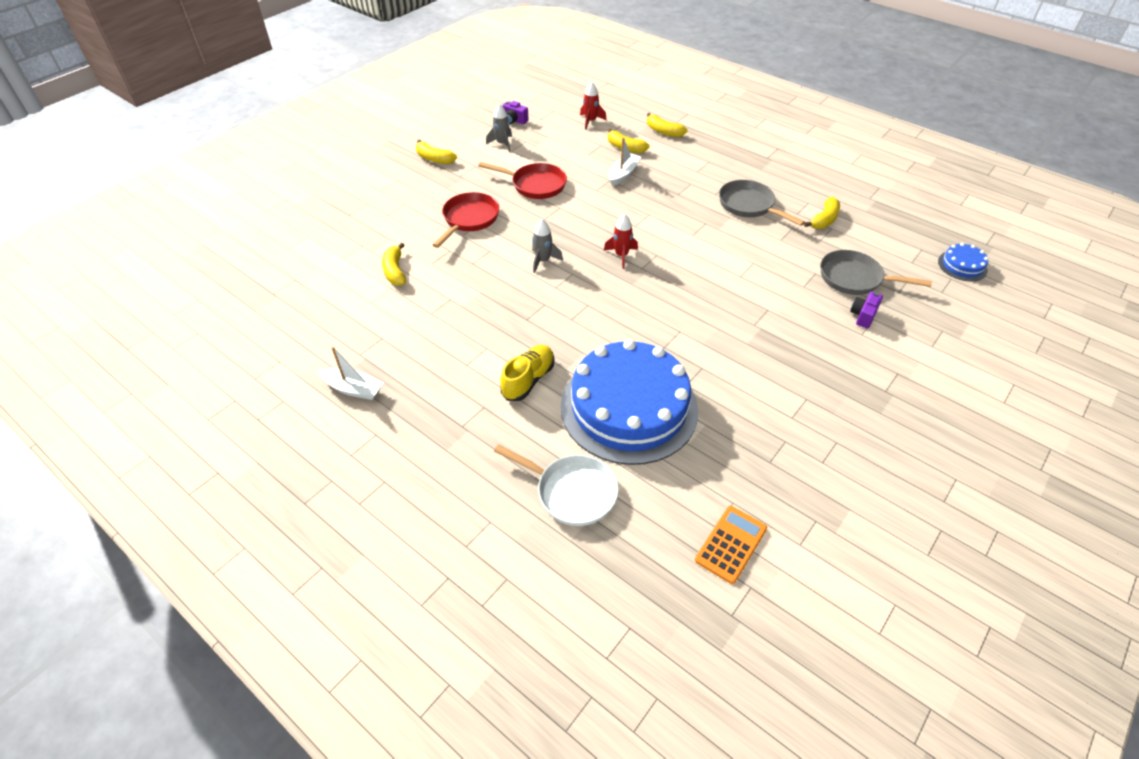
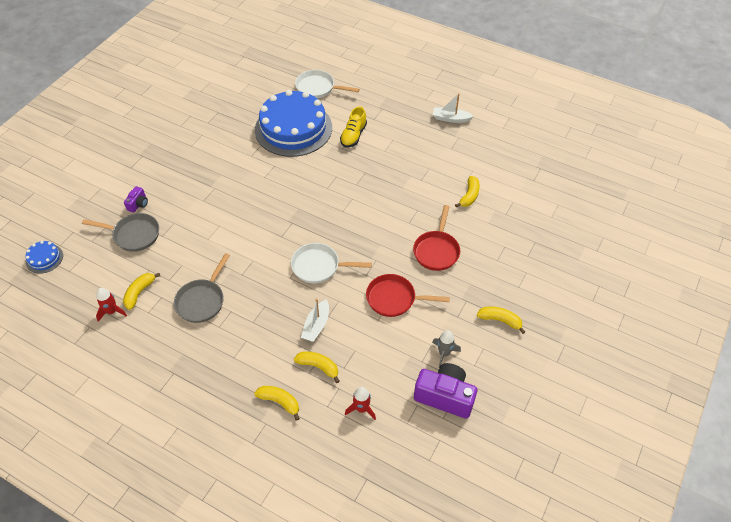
camera: 170 degrees right, 5 degrees up
yellow banana [382,243,406,286] -> yellow banana turned 45 degrees clockwise [455,176,480,208]
purple camera [502,101,529,124] -> purple camera [414,363,477,419], size x2.05
grey rocket [532,219,563,273] -> none
red rocket [604,214,638,269] -> red rocket moved to [96,288,127,322]
orange calculator [695,506,767,584] -> none
grey pan [719,180,805,226] -> grey pan turned 75 degrees clockwise [174,253,230,323]
none -> white pan [291,243,372,283]

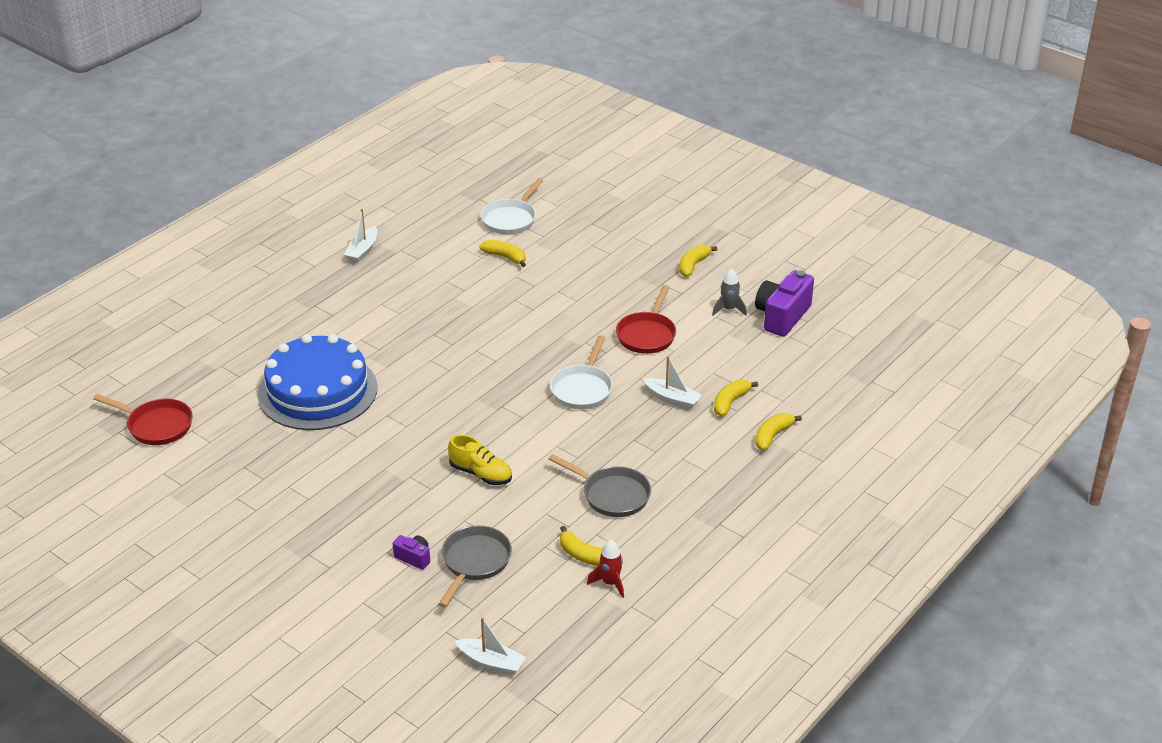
camera: 80 degrees left, 15 degrees down
blue cake [26,241,63,274] -> white boat [455,617,526,675]
white pan [295,70,360,98] -> white pan moved to [481,178,543,235]
yellow shoe [340,106,367,147] -> yellow shoe moved to [448,434,512,485]
red rocket [345,387,376,420] -> none
red pan [413,205,460,271] -> red pan moved to [93,394,193,445]

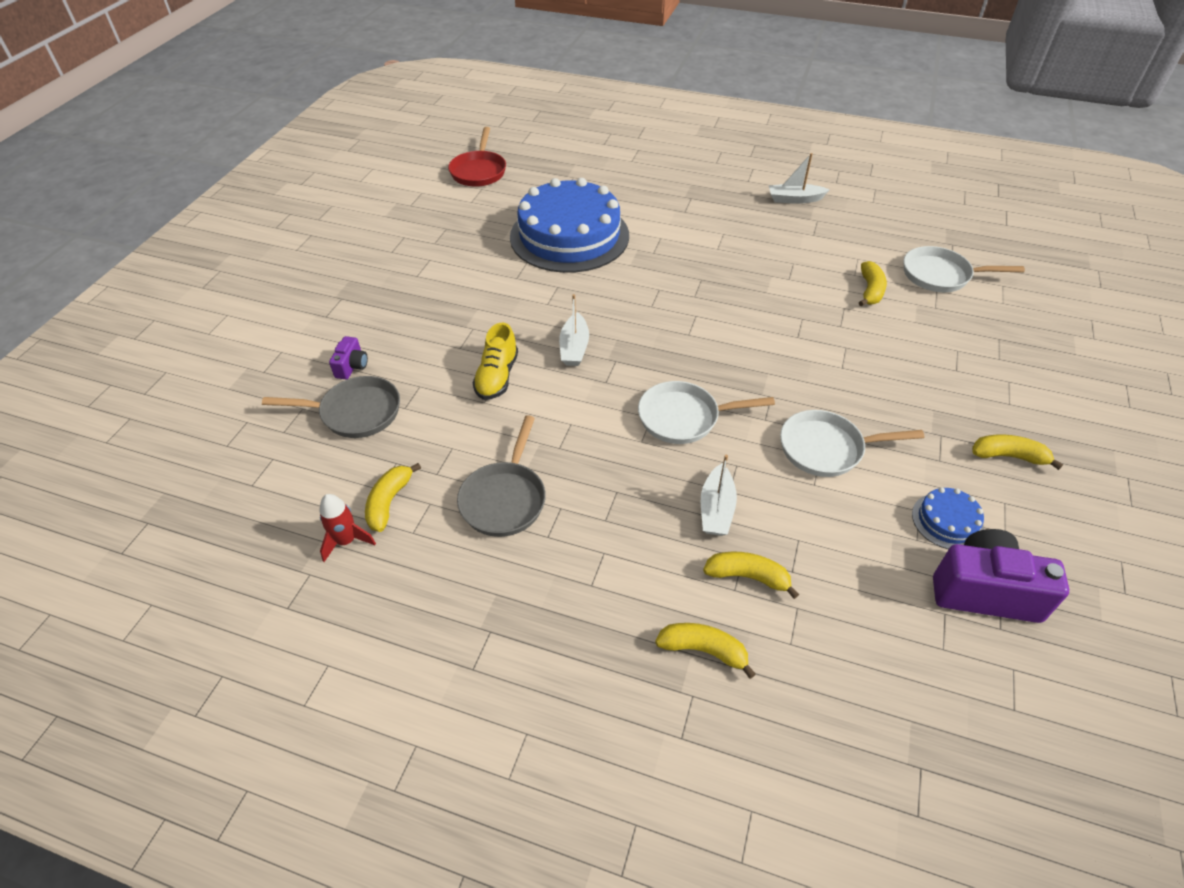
camera: 70 degrees right, 10 degrees up
white boat [455,617,526,675] -> white boat moved to [559,294,589,366]
red pan [616,285,676,354] -> white pan [780,410,924,477]
grey rocket [712,269,747,316] -> blue cake [912,487,984,549]

